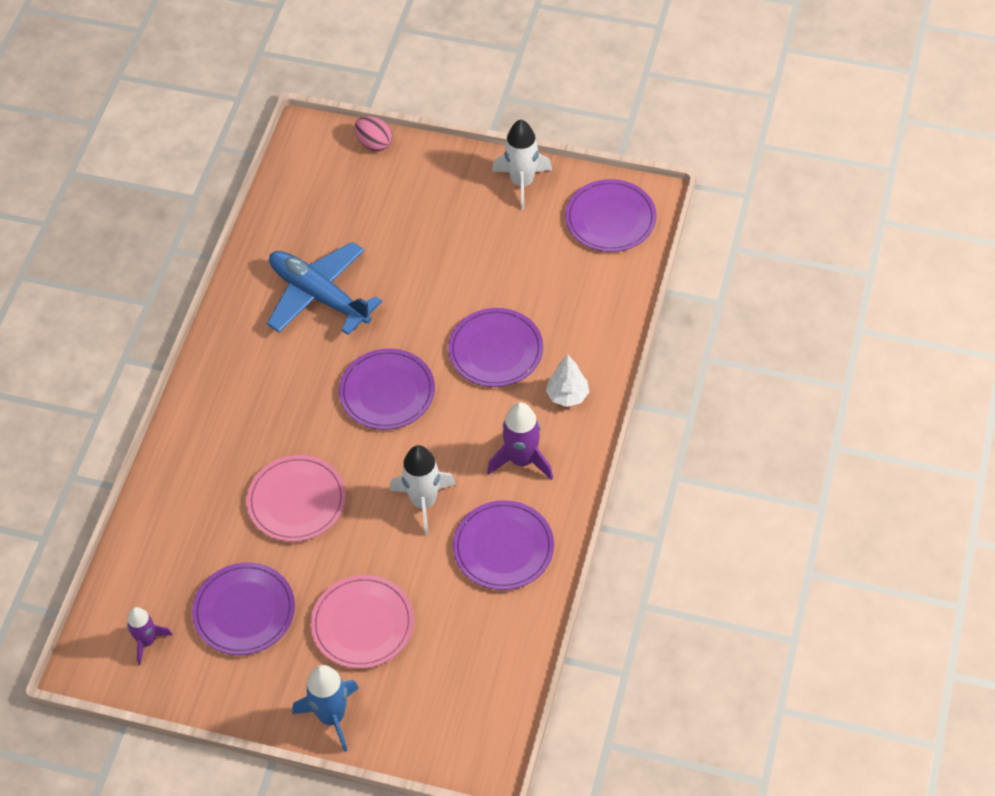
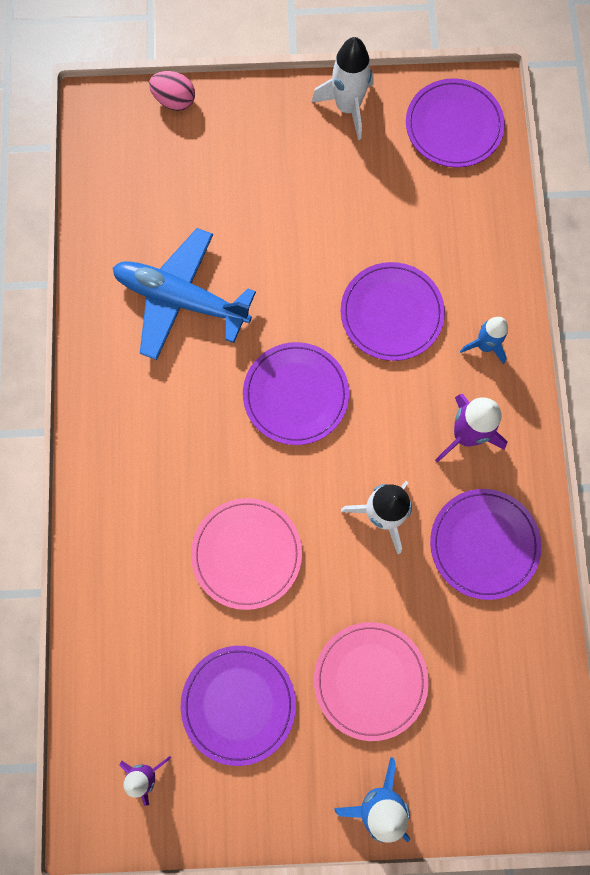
camera: 20 degrees left, 20 degrees up
white tree [546,354,589,407] -> blue rocket [460,317,508,364]

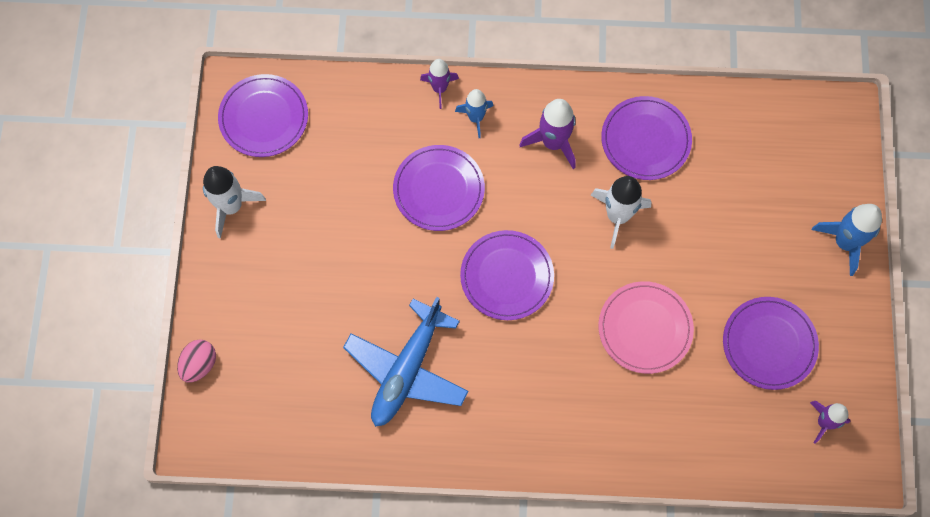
camera: 85 degrees left, 5 degrees down
pink plate [314,622,429,741] -> none
none -> purple rocket [420,59,459,109]

